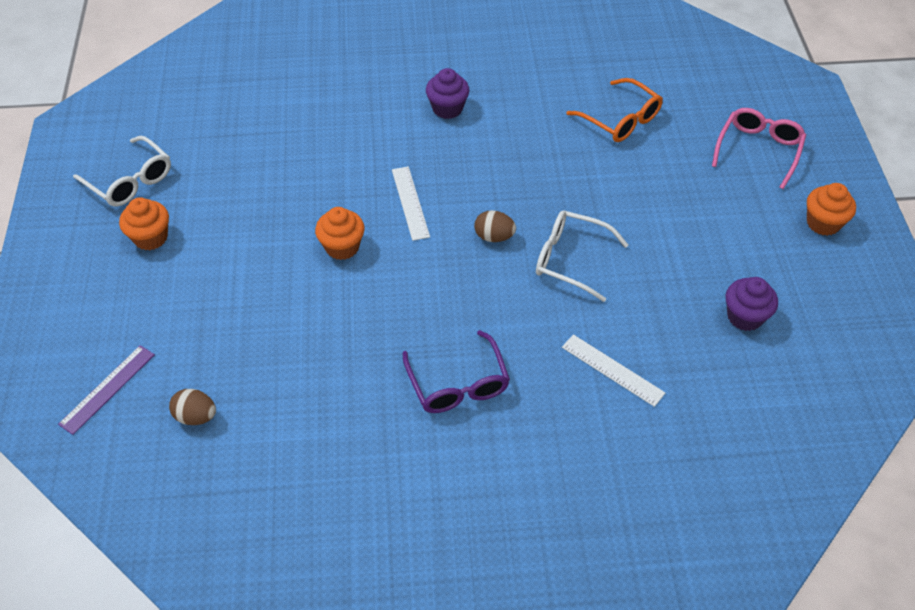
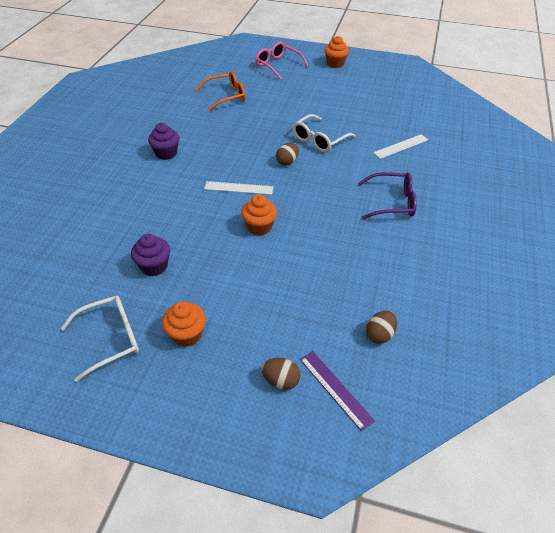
camera: 70 degrees left, 5 degrees down
purple cupcake [726,277,778,331] -> purple cupcake moved to [131,234,170,276]
none -> brown egg [261,358,301,390]

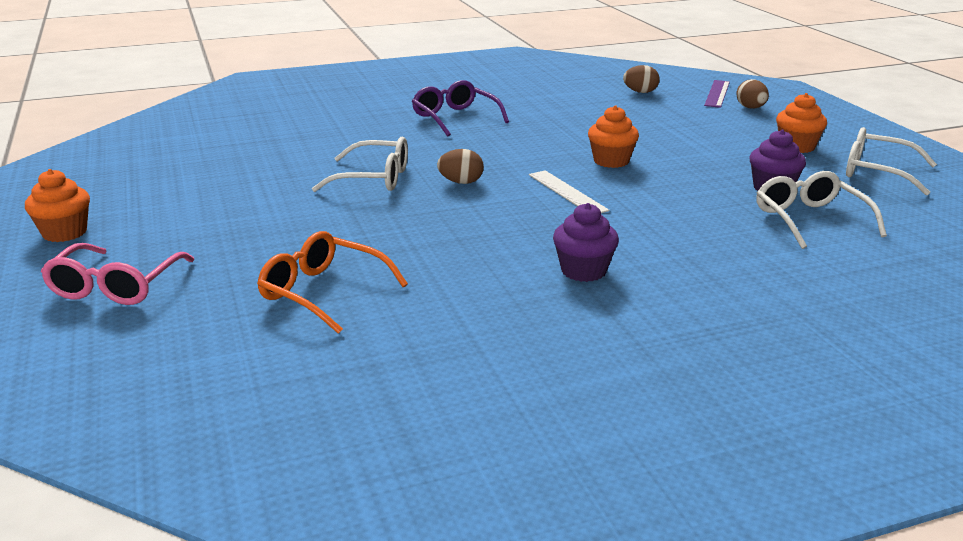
camera: 125 degrees left, 20 degrees down
white ruler [373,134,428,159] -> none
none -> white glasses [756,171,887,249]

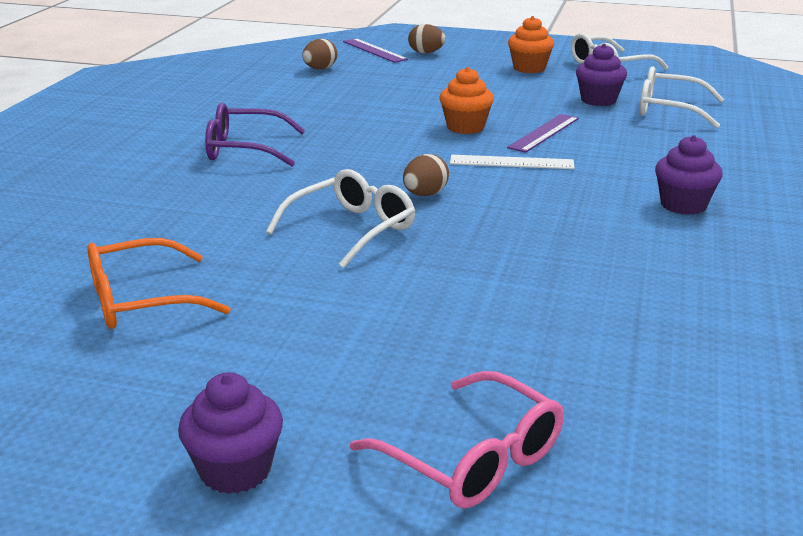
camera: 55 degrees left, 0 degrees up
orange cupcake [25,169,90,242] -> purple cupcake [178,372,283,494]
orange glasses [257,231,408,334] -> orange glasses moved to [87,238,231,329]
none -> purple ruler [507,114,579,153]

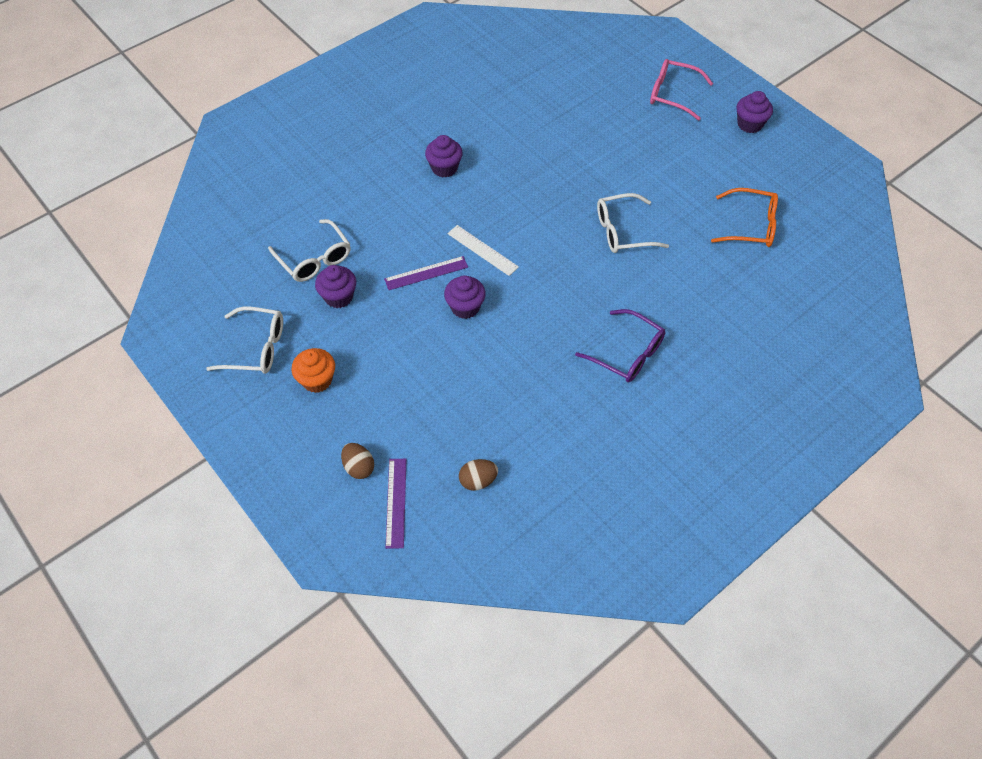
camera: 145 degrees left, 30 degrees up
pink glasses [350,371,564,509] -> pink glasses turned 60 degrees counterclockwise [650,59,713,121]
brown egg [403,154,449,196] -> none
orange cupcake [440,67,494,134] -> purple cupcake [444,275,486,319]

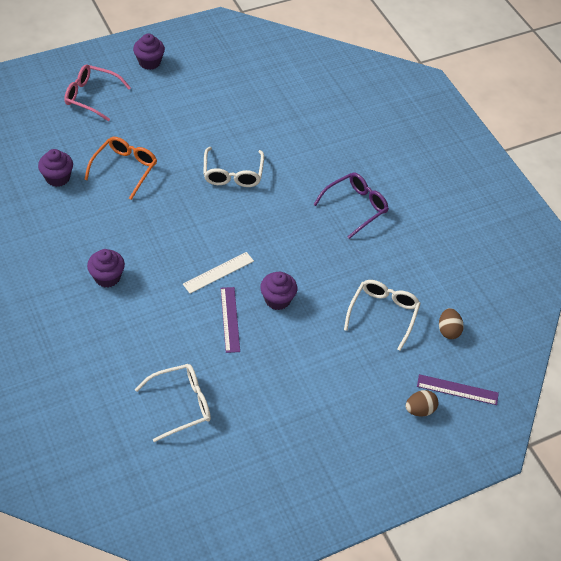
camera: 80 degrees left, 5 degrees down
white glasses [206,306,283,374] -> white glasses moved to [344,280,421,351]
orange cupcake [292,348,335,393] -> none
purple cupcake [315,265,356,308] -> purple cupcake moved to [38,149,73,187]
pink glasses [650,59,713,121] -> pink glasses turned 75 degrees clockwise [64,64,131,121]
orange glasses [711,188,778,247] -> orange glasses moved to [84,137,157,200]

